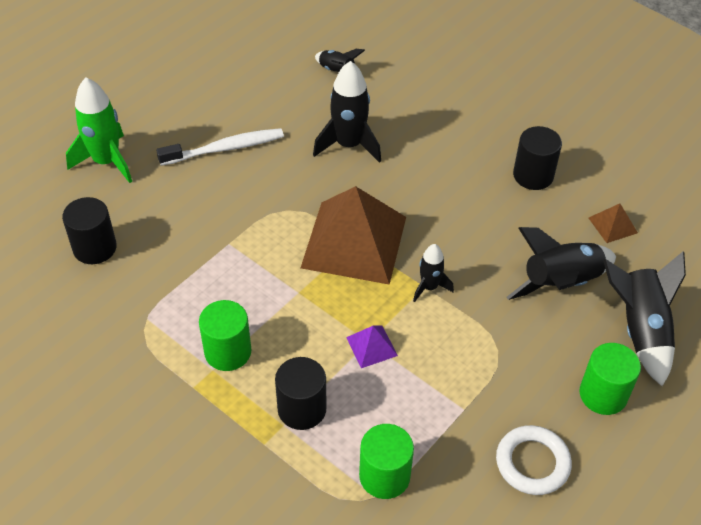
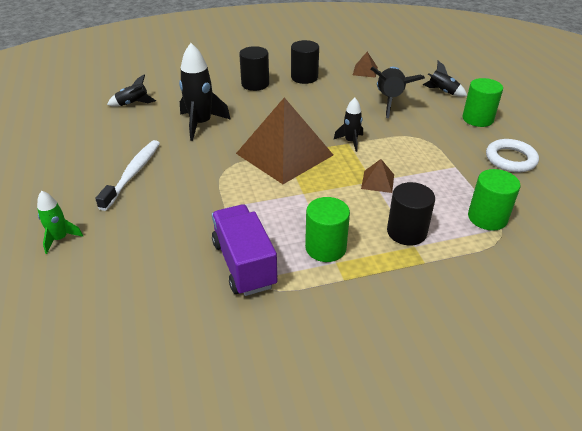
camera: 55 degrees left, 10 degrees down
black cylinder [62,197,117,264] -> black cylinder moved to [239,46,269,91]
green rocket [66,78,132,183] -> green rocket [37,191,83,254], size x0.56
purple pyramid [346,326,398,368] -> brown pyramid [361,159,394,193]
black rocket [603,251,686,386] -> black rocket [422,61,467,97], size x0.56
none -> purple truck [212,204,277,296]

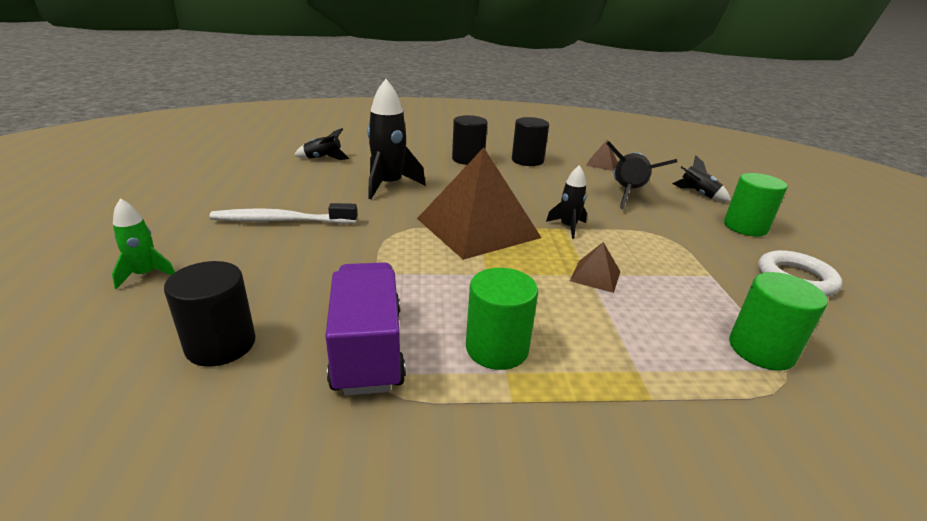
camera: 10 degrees right, 10 degrees down
white toothbrush [95,140,160,211] -> white toothbrush turned 120 degrees counterclockwise [209,203,357,224]
black cylinder [387,182,435,245] -> black cylinder moved to [164,261,256,367]

